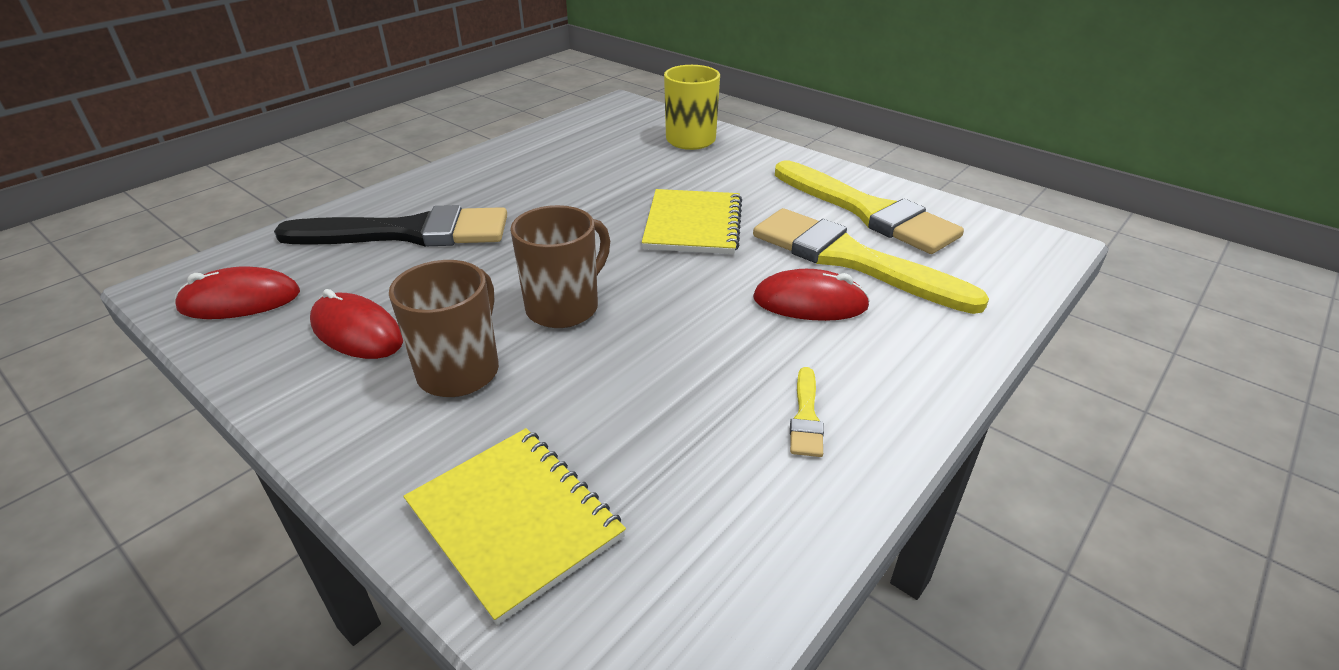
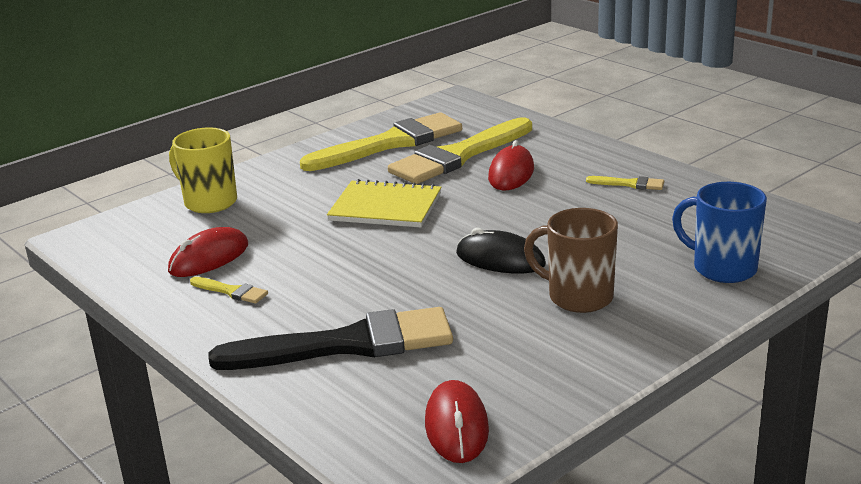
camera: 80 degrees left, 10 degrees down
black brush [274,205,507,247] -> black brush turned 75 degrees clockwise [208,307,453,370]
red mouse [310,289,403,359] -> red mouse moved to [168,227,248,277]
yellow notebook [404,428,626,625] -> blue mug [672,182,767,283]
brown mug [510,205,610,328] -> black mouse [456,228,546,273]
none -> yellow brush [190,277,268,304]

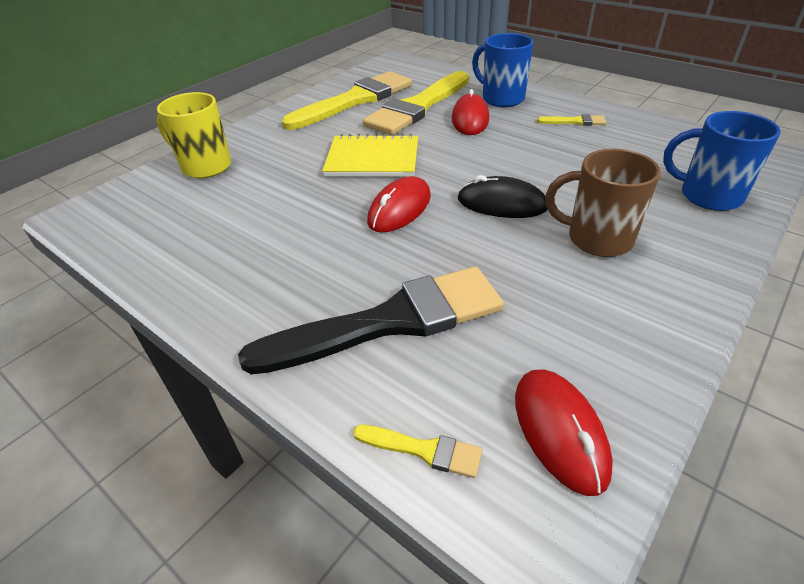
camera: 10 degrees left, 15 degrees up
red mouse [168,227,248,277] -> red mouse moved to [367,176,431,233]
yellow brush [190,277,268,304] -> yellow brush moved to [353,425,482,478]
none -> blue mug [472,33,534,107]

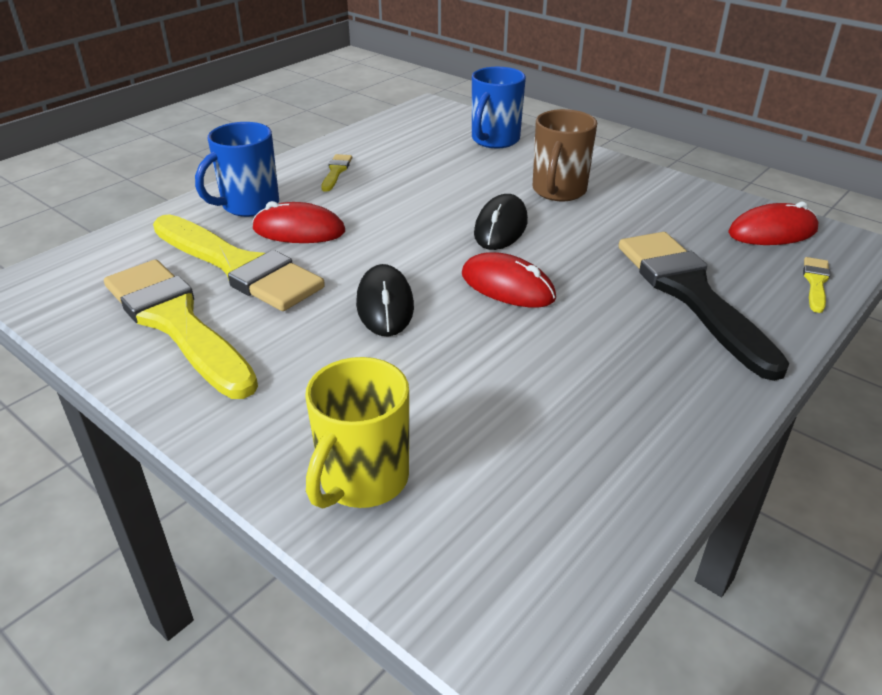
camera: 90 degrees left, 5 degrees down
yellow notebook [322,134,418,177] -> black mouse [356,264,414,337]

